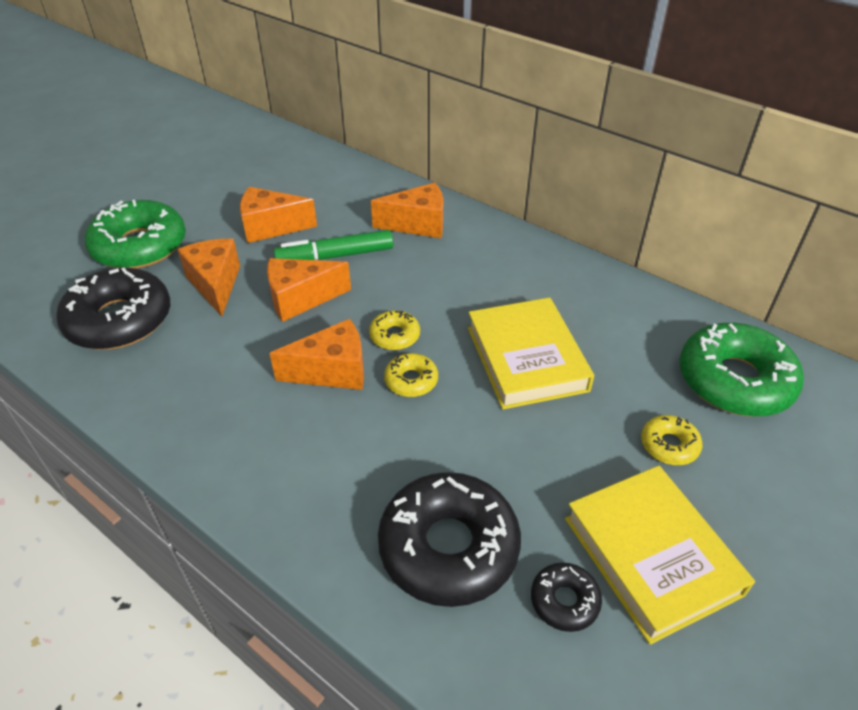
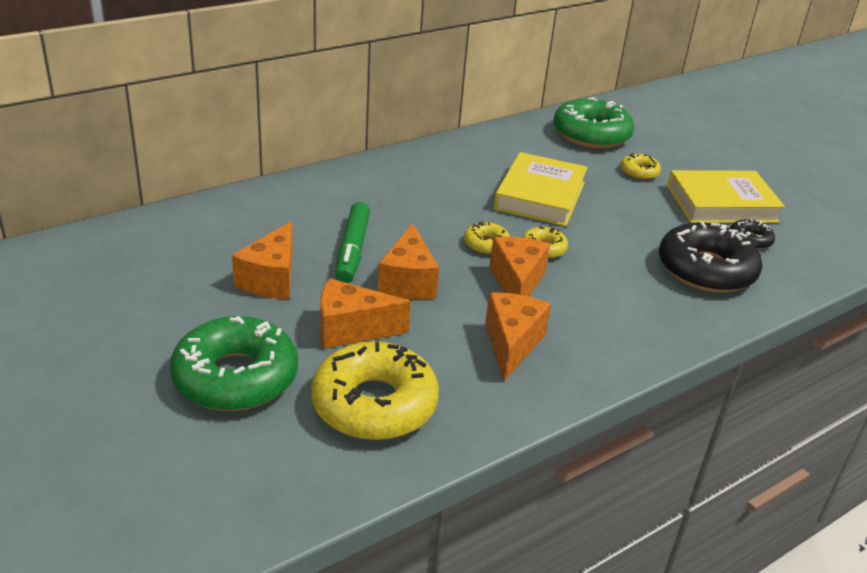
camera: 75 degrees left, 10 degrees down
black donut [56,267,170,350] -> yellow donut [311,341,439,440]
orange cheese [371,183,443,238] -> orange cheese moved to [485,293,551,381]
yellow book [468,297,594,409] -> yellow book turned 75 degrees counterclockwise [494,152,588,226]

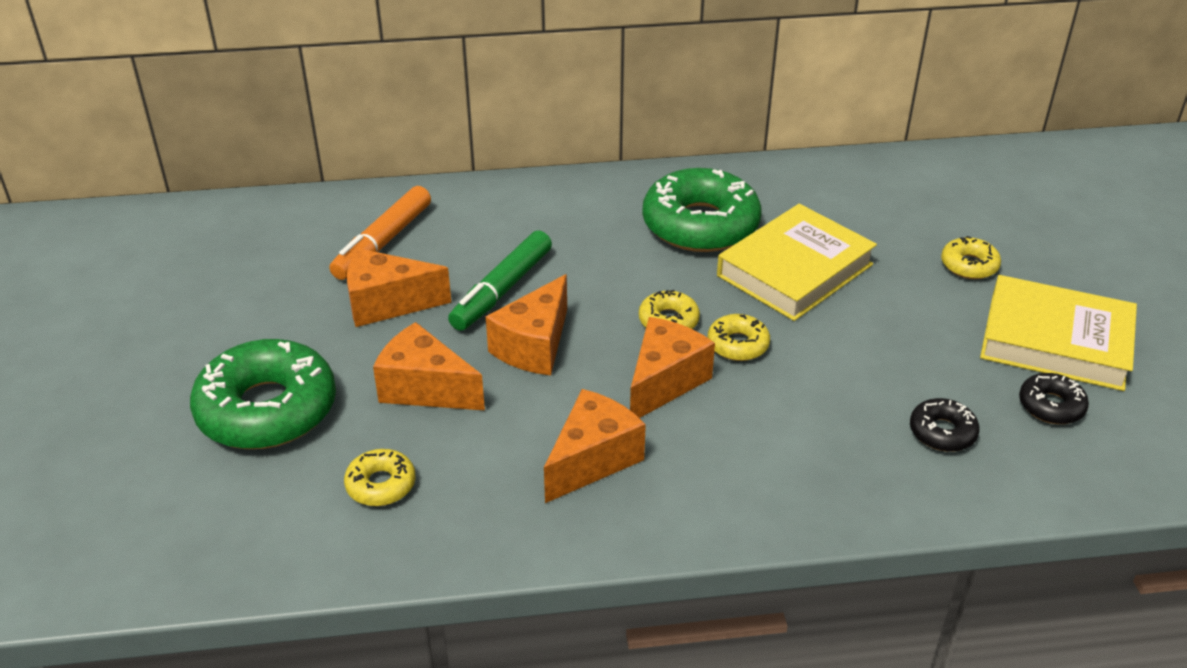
camera: 30 degrees right, 5 degrees up
orange cheese [232,221,293,299] -> orange cheese turned 45 degrees clockwise [347,248,451,327]
yellow donut [311,341,439,440] -> yellow donut [344,449,416,506], size x0.47
green donut [553,97,634,149] -> green donut moved to [643,168,762,252]
black donut [659,222,762,293] -> black donut [910,398,979,452], size x0.47
none -> orange marker [329,186,431,280]

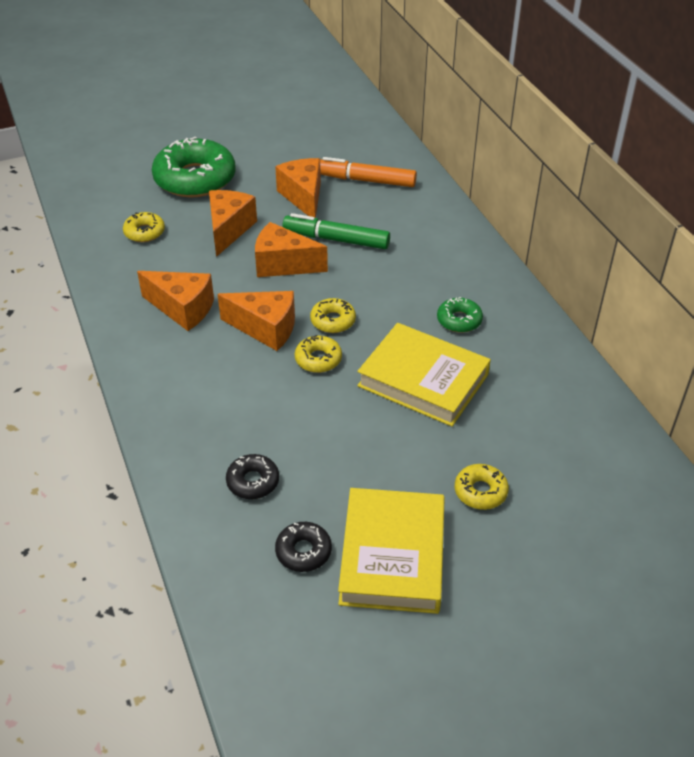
camera: 75 degrees right, 5 degrees up
green donut [643,168,762,252] -> green donut [437,297,483,333], size x0.47

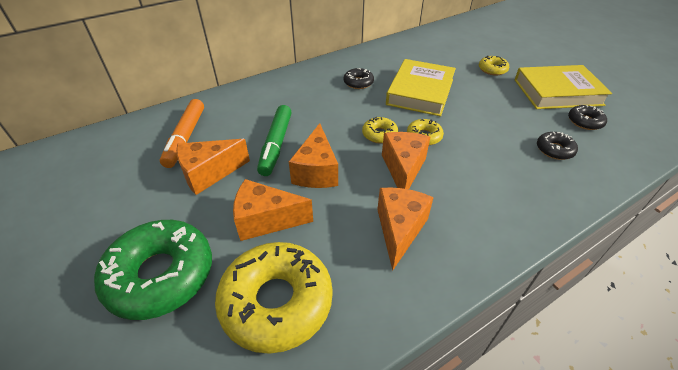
camera: 100 degrees left, 0 degrees up
yellow donut [123,212,165,242] -> yellow donut [215,242,333,354], size x2.13
green donut [437,297,483,333] -> black donut [344,68,374,89]

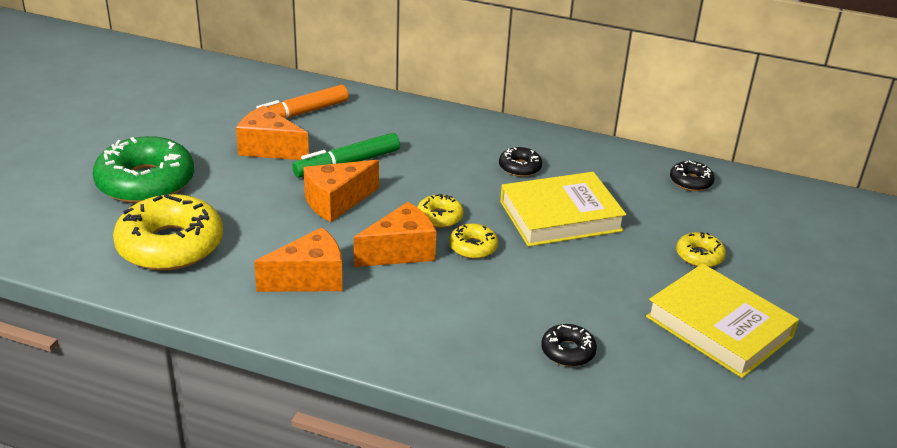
camera: 50 degrees right, 10 degrees down
orange cheese [233,179,313,241] -> none
black donut [568,105,607,130] -> black donut moved to [670,161,715,191]

